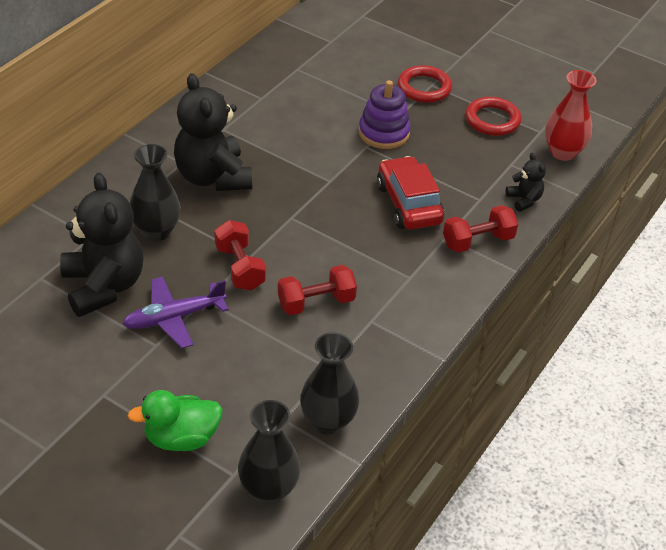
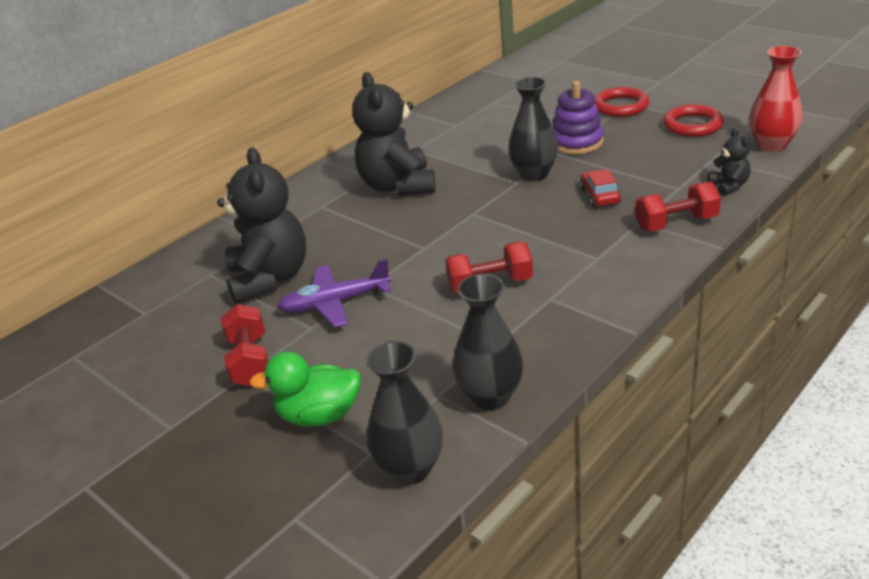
camera: 15 degrees right, 10 degrees down
black vase [130,144,181,241] -> black vase moved to [508,77,558,181]
red dumbbell [214,220,266,291] -> red dumbbell moved to [221,304,268,386]
red car [377,156,444,229] -> red car [580,169,621,208], size x0.58

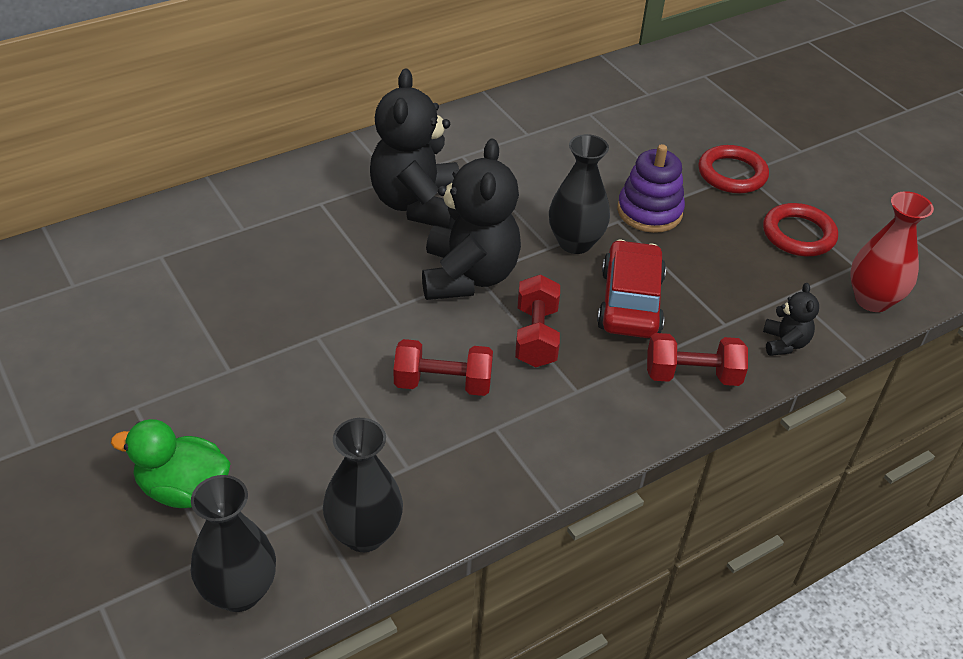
camera: 10 degrees right, 10 degrees up
black teddy bear [217,147,306,304] -> black teddy bear moved to [422,139,521,300]
red dumbbell [221,304,268,386] -> red dumbbell moved to [515,274,560,367]
purple plane [277,258,391,327] -> none
red car [580,169,621,208] -> red car [597,240,666,338], size x1.74

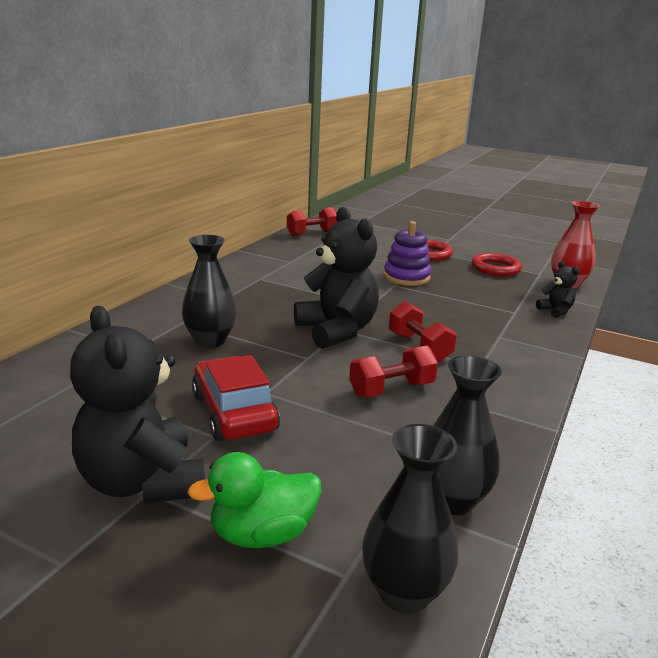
camera: 30 degrees left, 20 degrees down
black teddy bear [370,69,459,229] -> black teddy bear moved to [70,306,205,504]
black vase [549,134,610,254] -> black vase moved to [182,235,237,348]
red car [597,240,666,338] -> red car moved to [192,355,280,441]
red dumbbell [647,333,748,386] -> red dumbbell moved to [287,207,337,236]

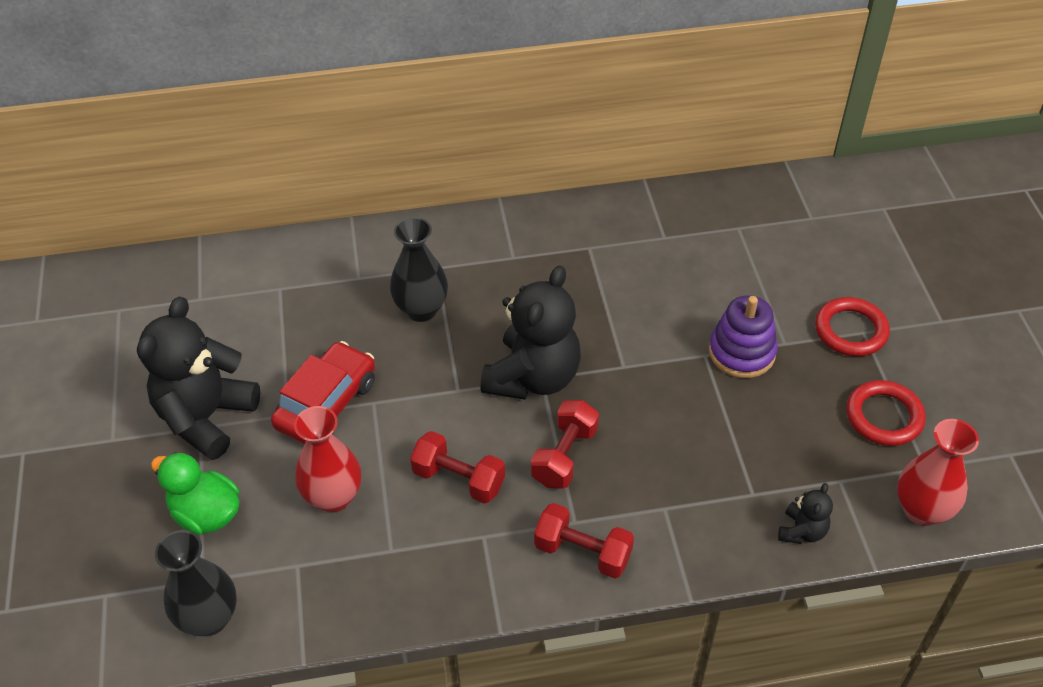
camera: 55 degrees right, 25 degrees up
red dumbbell [287,207,337,236] -> red dumbbell moved to [534,503,634,579]
black vase [433,355,502,515] -> none
none -> red vase [294,406,361,513]

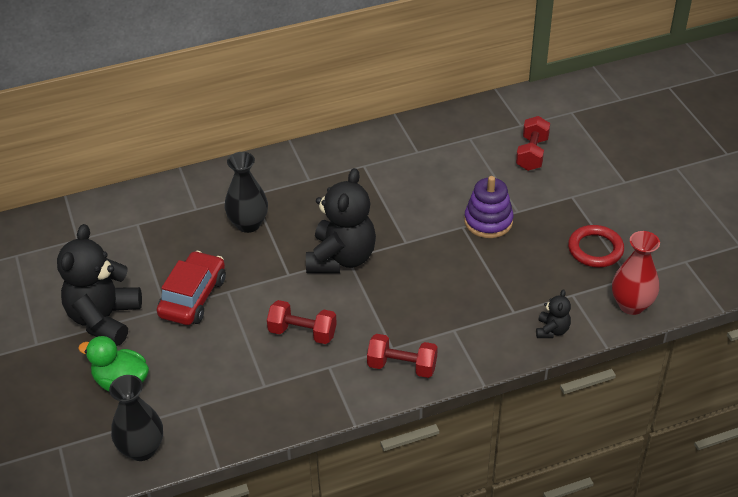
camera: 10 degrees left, 5 degrees down
red vase [294,406,361,513] -> none
red dumbbell [531,400,599,488] -> red dumbbell moved to [516,116,550,171]
red ring [815,297,890,356] -> none

